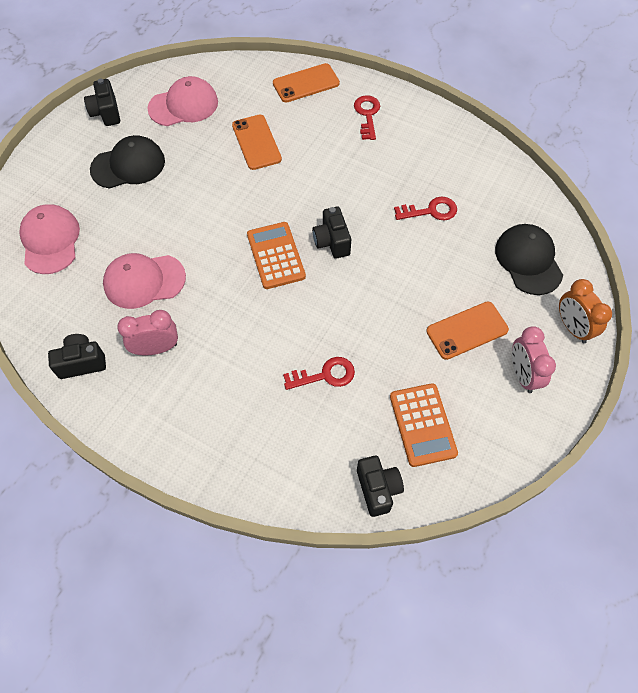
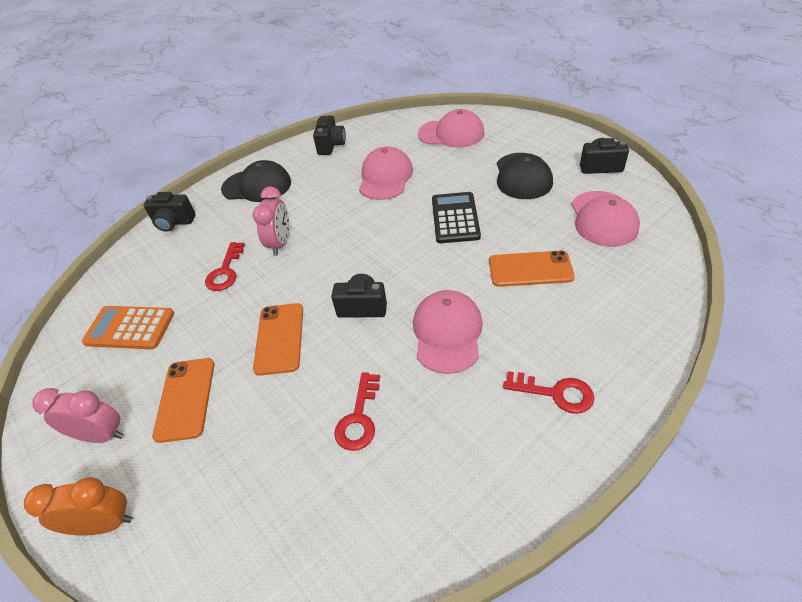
camera: 115 degrees right, 15 degrees down
pink clock [117,310,178,355] -> pink clock moved to [253,186,289,256]
orange calculator [247,222,306,289] -> none
orange phone [273,63,340,103] -> orange phone moved to [253,303,303,376]
black camera [357,456,404,517] -> black camera moved to [143,192,196,232]
black cap [495,224,563,295] -> black cap moved to [221,160,291,202]
none -> pink cap [413,290,483,374]
none -> black calculator [432,192,481,243]

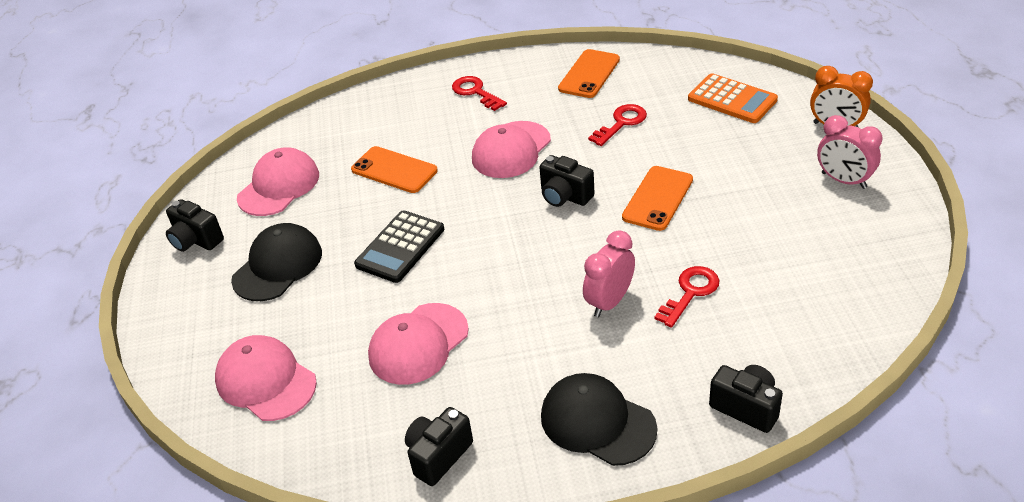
camera: 150 degrees left, 5 degrees down
orange calculator [82,306,174,349] -> orange calculator moved to [688,73,778,123]
orange phone [152,358,214,443] -> orange phone moved to [558,49,620,98]

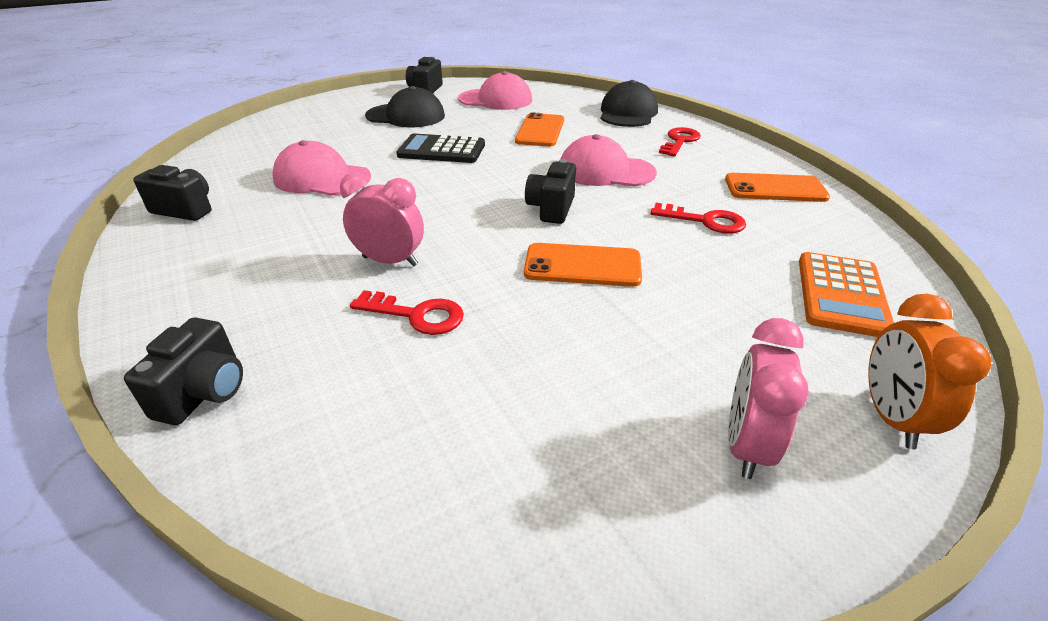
camera: 65 degrees right, 5 degrees down
pink cap [215,335,317,421] -> none
black cap [541,373,657,466] -> black cap moved to [600,80,658,127]

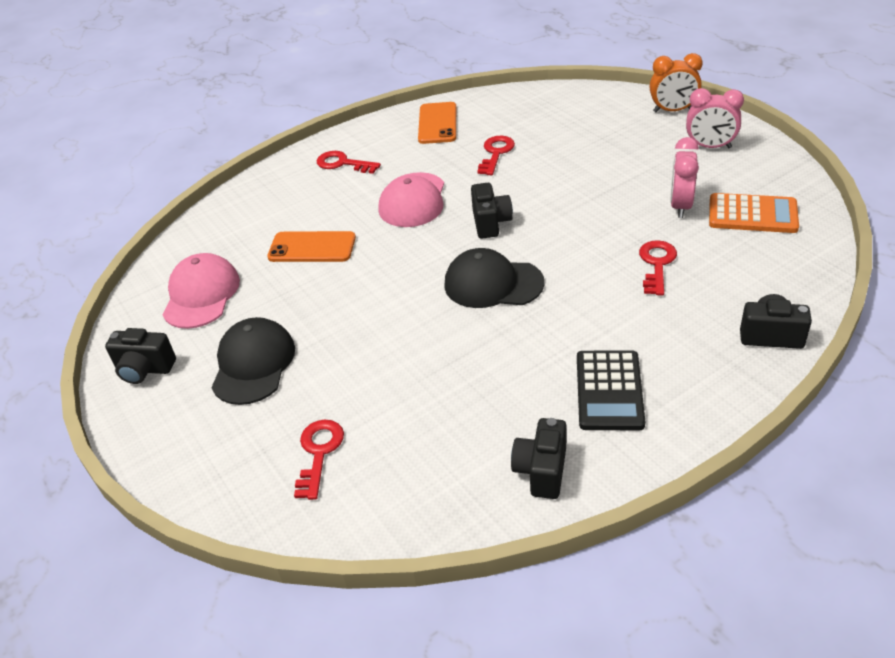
camera: 90 degrees left, 5 degrees up
pink cap [272,140,371,196] -> none
pink clock [340,172,424,267] -> pink clock moved to [671,137,699,218]
black calculator [396,134,485,163] -> black calculator moved to [577,350,645,430]
orange phone [524,243,642,287] -> none
black camera [525,159,576,224] -> black camera turned 105 degrees counterclockwise [471,183,513,239]
black cap [600,80,658,127] -> black cap moved to [444,248,544,308]
orange calculator [799,252,894,337] -> orange calculator moved to [709,193,799,233]
none -> red key [294,419,344,500]

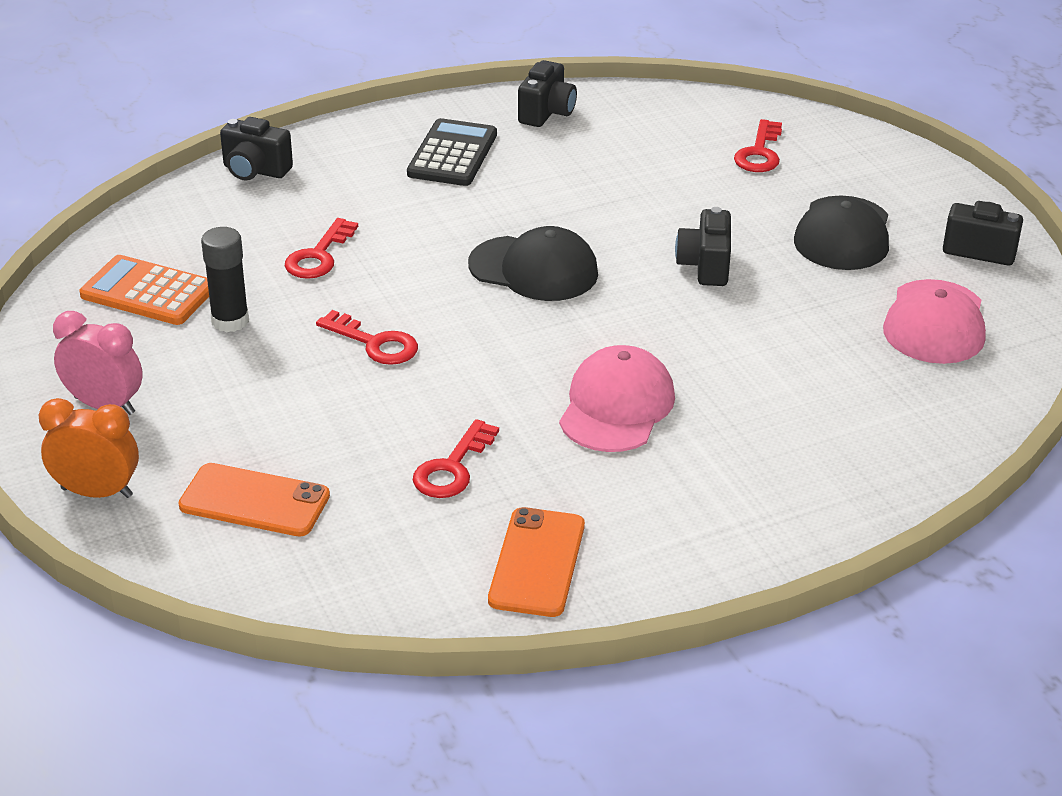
camera: 175 degrees left, 5 degrees down
orange phone [267,231,356,262] -> orange phone moved to [178,463,330,537]
red key [317,151,381,174] -> red key moved to [316,310,418,365]
black camera [471,183,513,239] -> black camera moved to [675,207,731,286]
pink clock [671,137,699,218] -> black glue stick [201,227,249,332]

